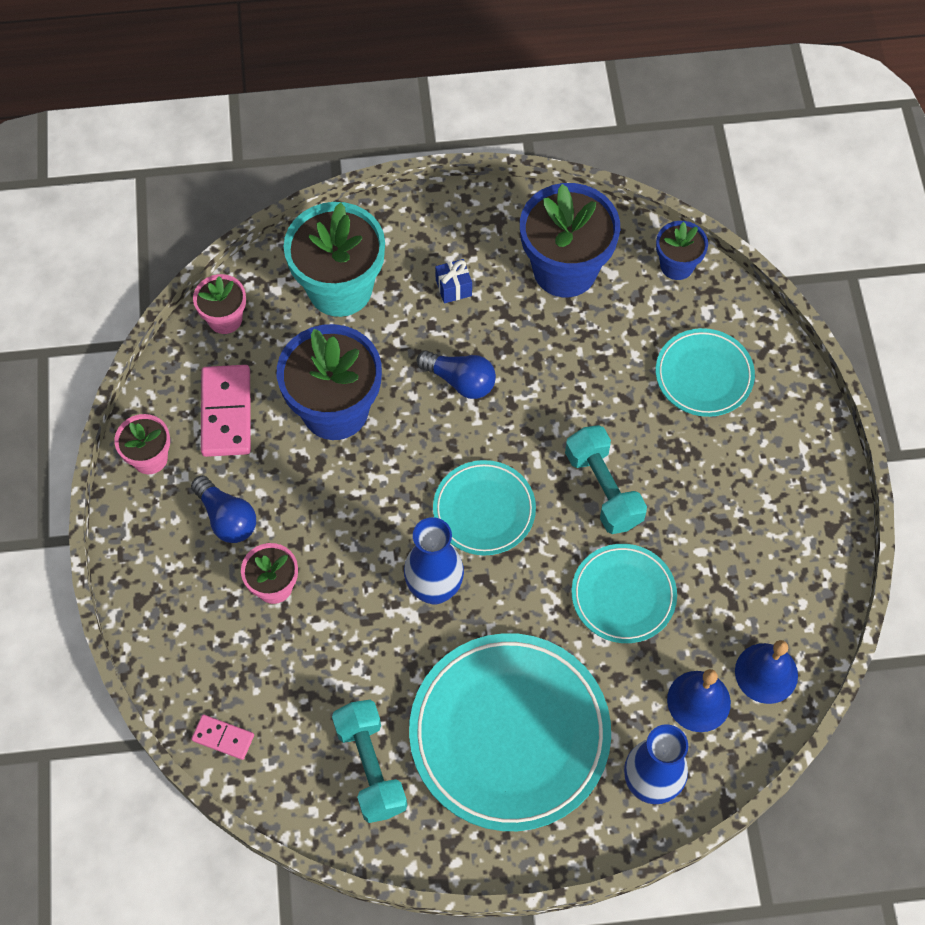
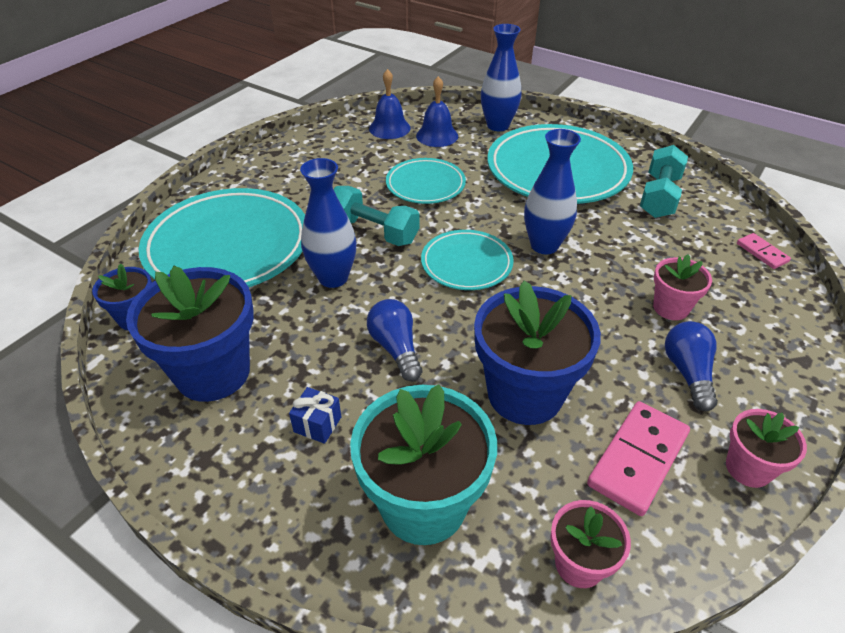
camera: 140 degrees left, 20 degrees down
turquoise dumbbell [565,425,647,534] -> turquoise dumbbell turned 75 degrees counterclockwise [334,186,419,246]
turquoise plate [656,328,755,417] -> turquoise plate [139,188,305,287], size x1.84
none -> blue vase [300,158,356,288]

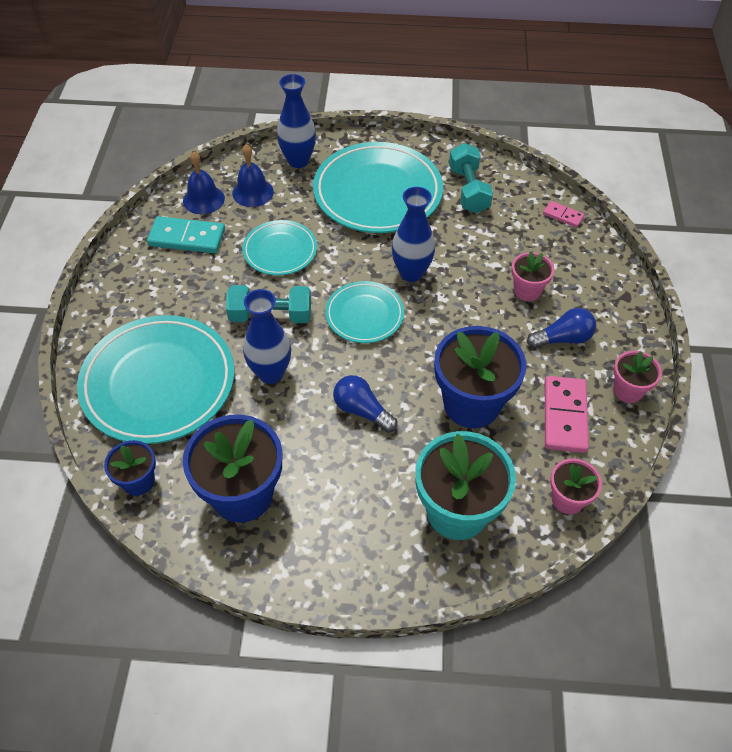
camera: 30 degrees left, 10 degrees up
blue gift [289,387,341,444] -> none
blue light bulb [665,321,718,411] -> blue light bulb turned 105 degrees clockwise [527,308,596,348]
none -> turquoise domino [147,216,225,253]

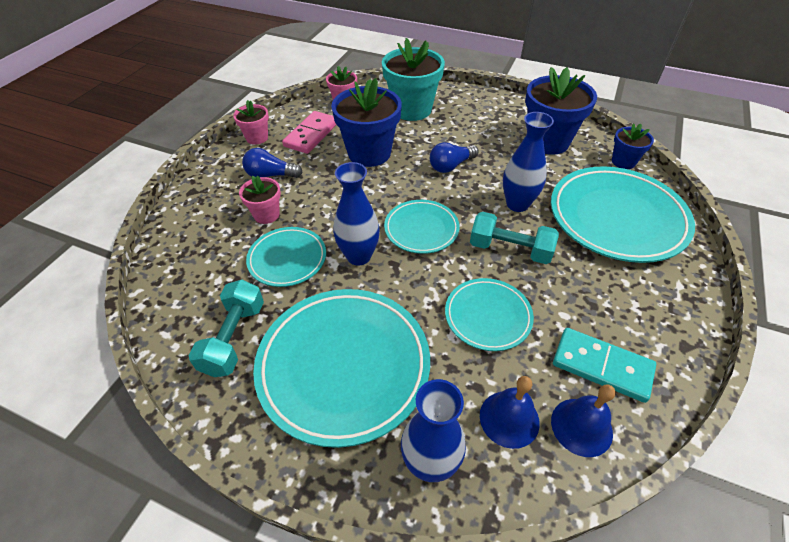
camera: 160 degrees left, 5 degrees down
blue light bulb [333,375,398,433] -> blue light bulb turned 90 degrees clockwise [430,142,478,173]
pink domino [543,201,585,228] -> none
none -> turquoise plate [246,227,326,287]

